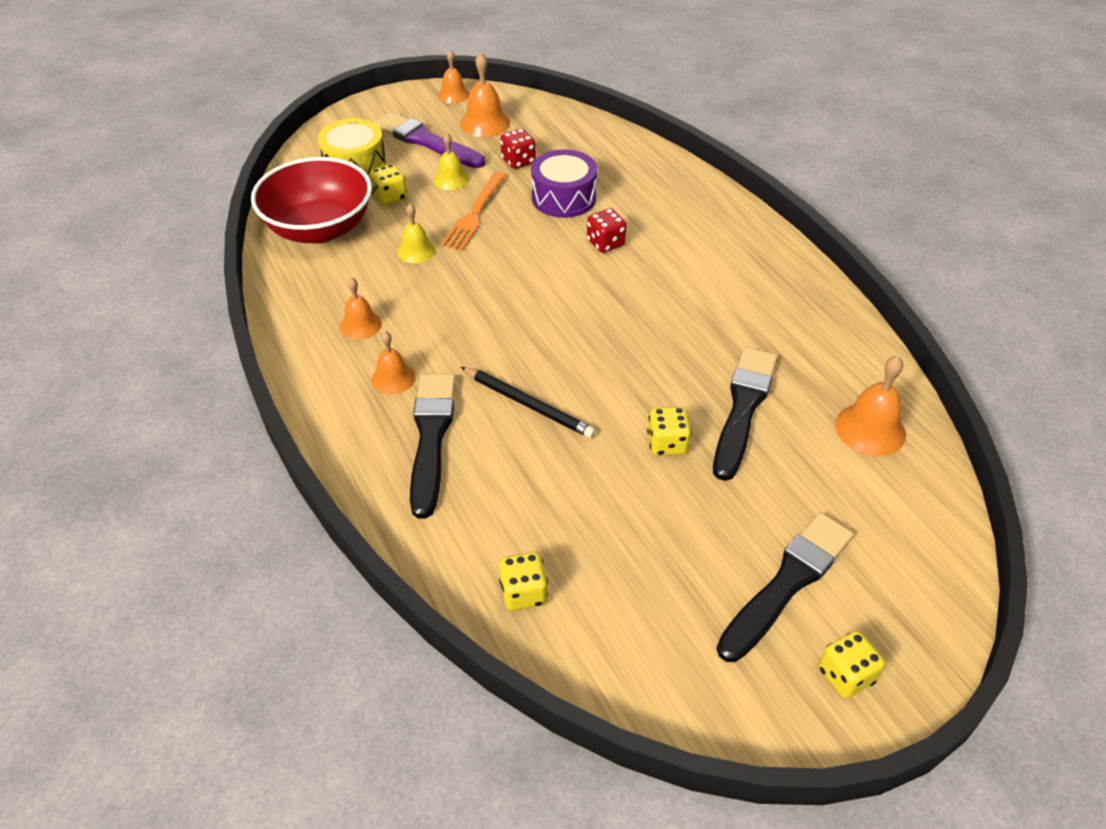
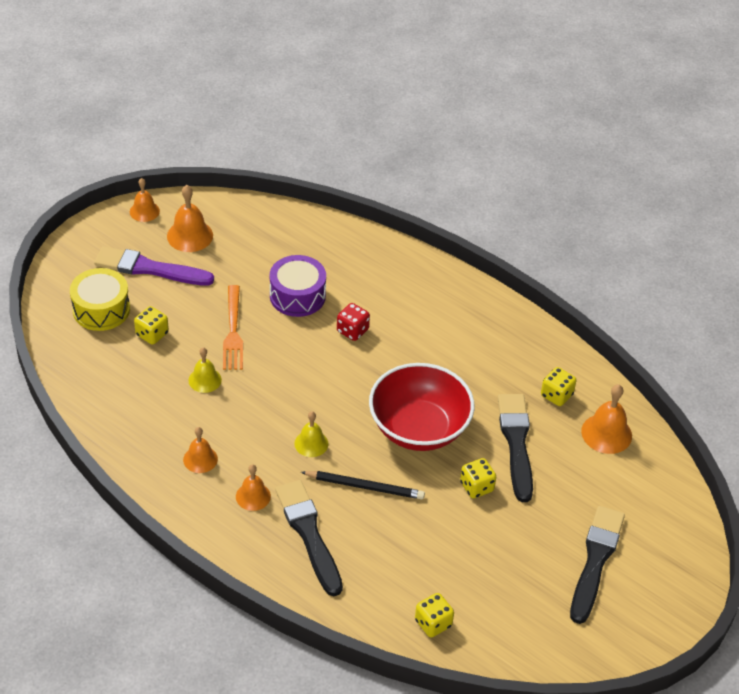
camera: 25 degrees left, 0 degrees up
red bowl [251,157,372,243] -> red bowl moved to [369,363,474,451]
yellow bell [434,133,469,190] -> yellow bell moved to [295,411,328,457]
red dice [500,129,536,169] -> none
yellow dice [819,631,885,699] -> yellow dice moved to [541,367,576,406]

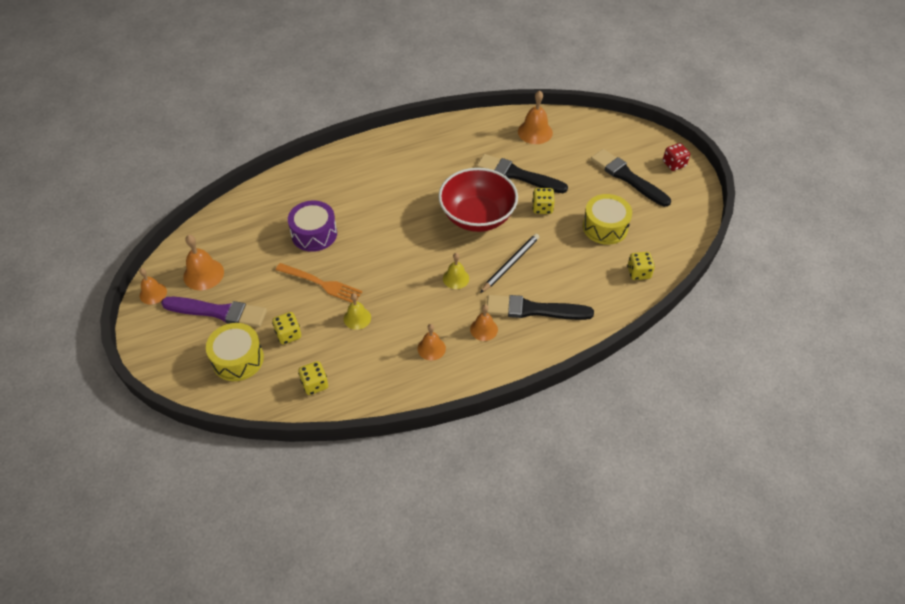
camera: 60 degrees left, 5 degrees up
purple brush [94,246,214,286] -> purple brush turned 120 degrees counterclockwise [161,297,267,327]
red dice [337,303,370,341] -> red dice moved to [663,143,690,171]
yellow dice [541,367,576,406] -> yellow dice moved to [298,361,328,395]
none -> yellow drum [583,194,632,245]

